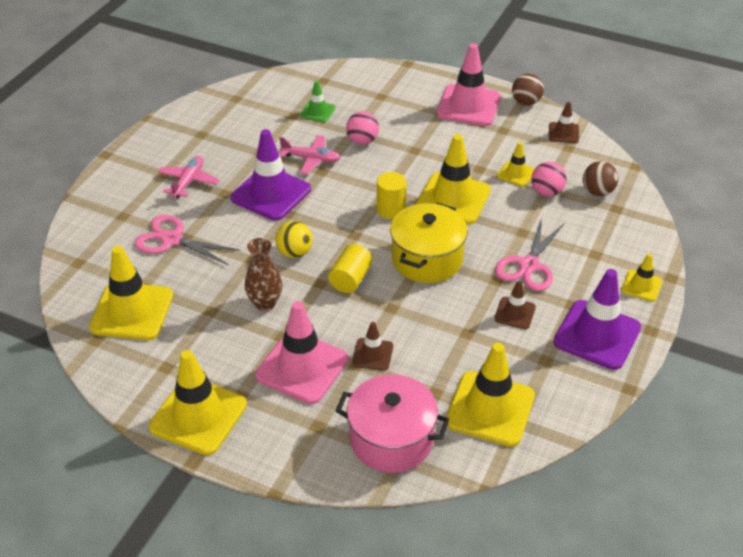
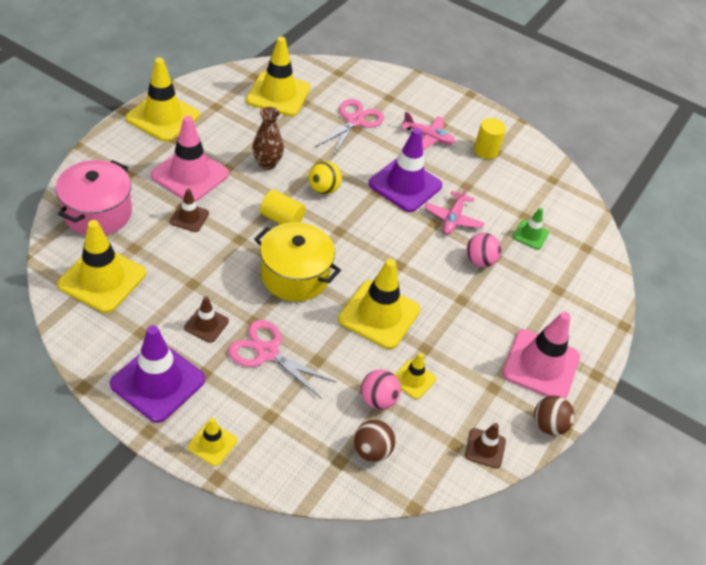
camera: 90 degrees right, 5 degrees up
yellow cylinder [377,172,406,219] -> yellow cylinder moved to [474,118,506,159]

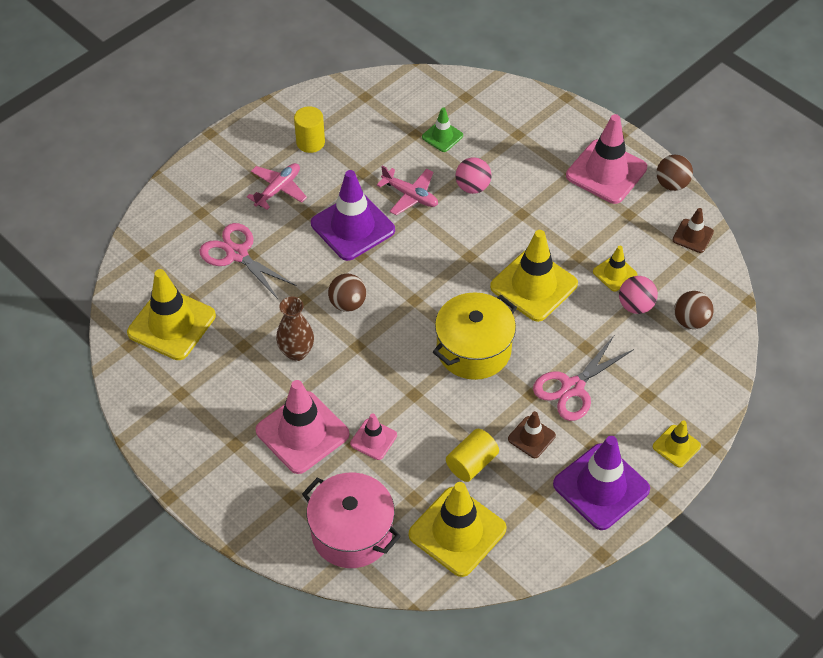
camera: 70 degrees left, 5 degrees up
yellow traffic cone [126,58,200,142] -> none
brown traffic cone [170,189,209,232] -> pink traffic cone [350,413,397,460]
yellow cylinder [260,190,305,224] -> yellow cylinder moved to [446,429,499,482]
yellow ball [309,161,342,194] -> brown ball [328,274,366,312]

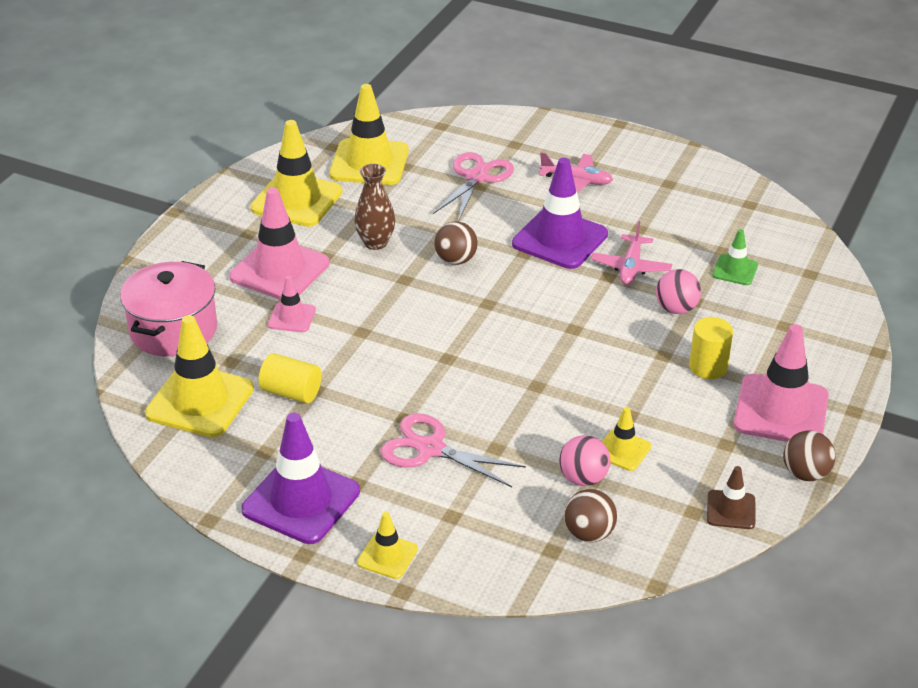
camera: 70 degrees right, 15 degrees down
yellow cylinder [294,106,325,153] -> yellow cylinder moved to [689,317,733,379]
yellow pot [433,292,517,380] -> none
yellow traffic cone [490,230,578,322] -> yellow traffic cone moved to [250,120,343,227]
brown traffic cone [508,411,556,458] -> none

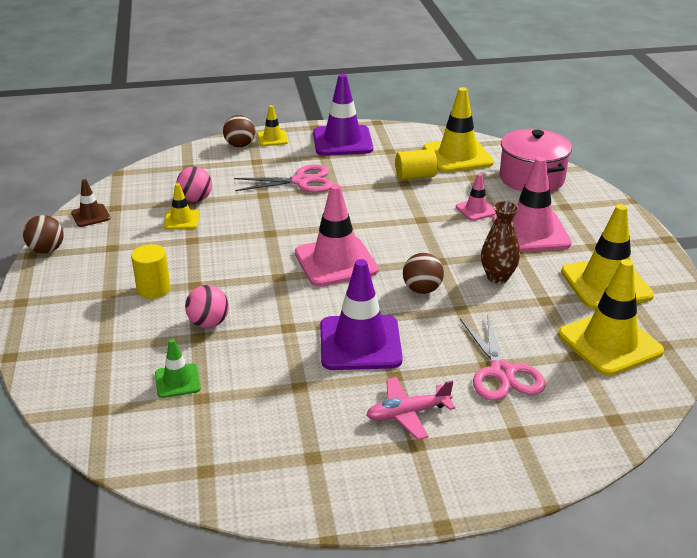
camera: 145 degrees right, 5 degrees down
brown ball [564,489,617,542] -> brown ball moved to [223,115,255,147]
pink plane [591,221,672,285] -> none
pink traffic cone [734,324,829,442] -> pink traffic cone moved to [295,184,379,287]

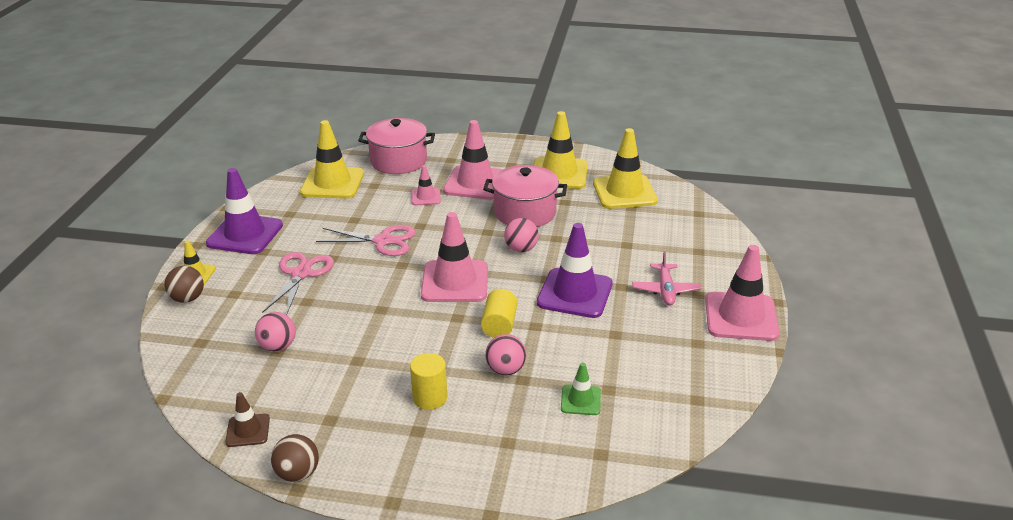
camera: 70 degrees left, 0 degrees up
yellow traffic cone [164,183,199,230] -> none
yellow cylinder [395,149,437,180] -> yellow cylinder moved to [481,289,518,338]
brown ball [403,253,444,294] -> pink ball [504,218,539,252]
pink scissors [460,314,546,401] -> pink scissors moved to [316,225,416,256]
brown vase [481,201,520,283] -> pink pot [483,165,567,227]
none -> pink traffic cone [705,245,780,341]

